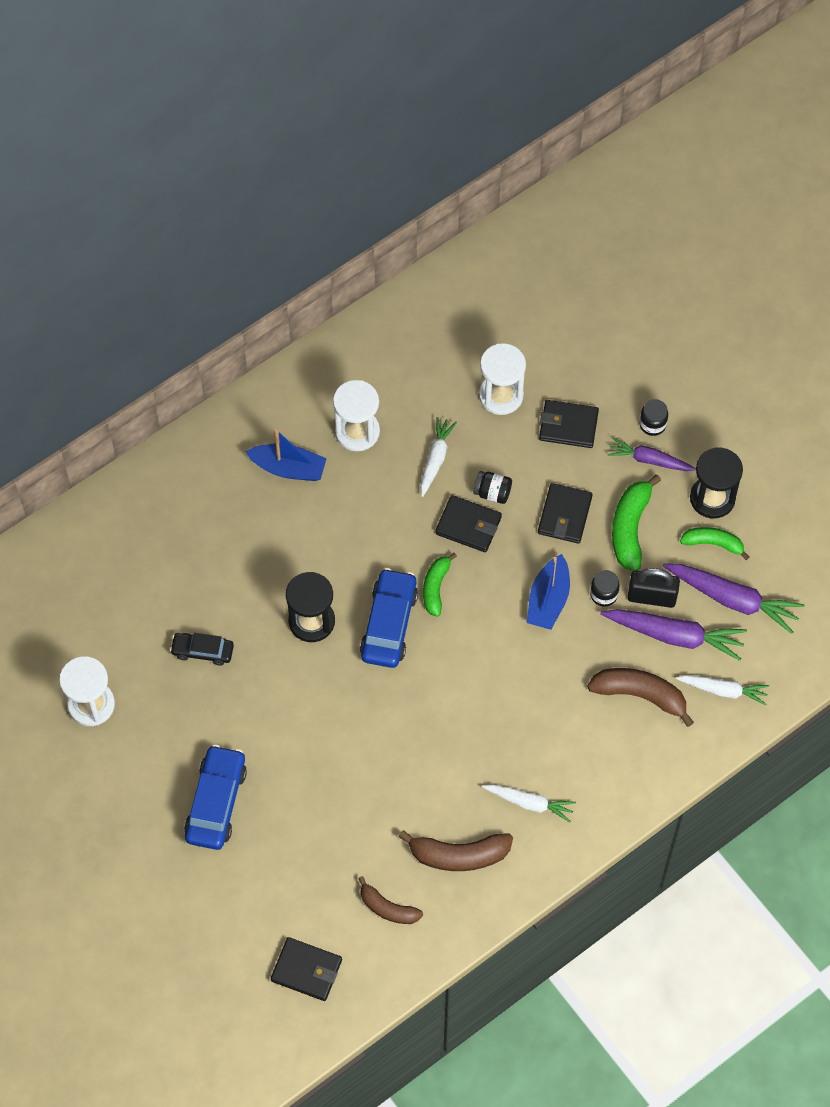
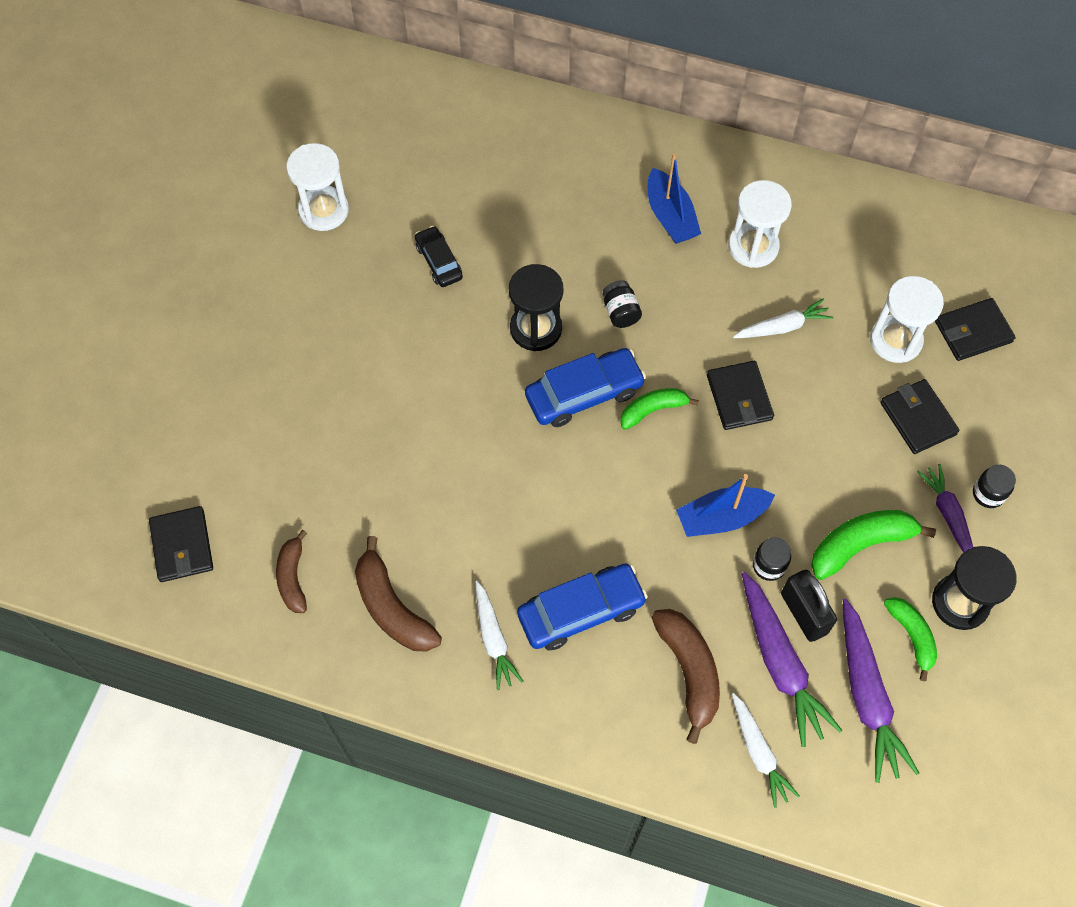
camera: 55 degrees right, 0 degrees up
blue car [184,745,247,850] -> blue car moved to [517,563,648,650]
black jar [473,471,512,504] -> black jar moved to [603,280,642,328]
black wallet [538,483,593,543] -> black wallet moved to [935,298,1016,361]

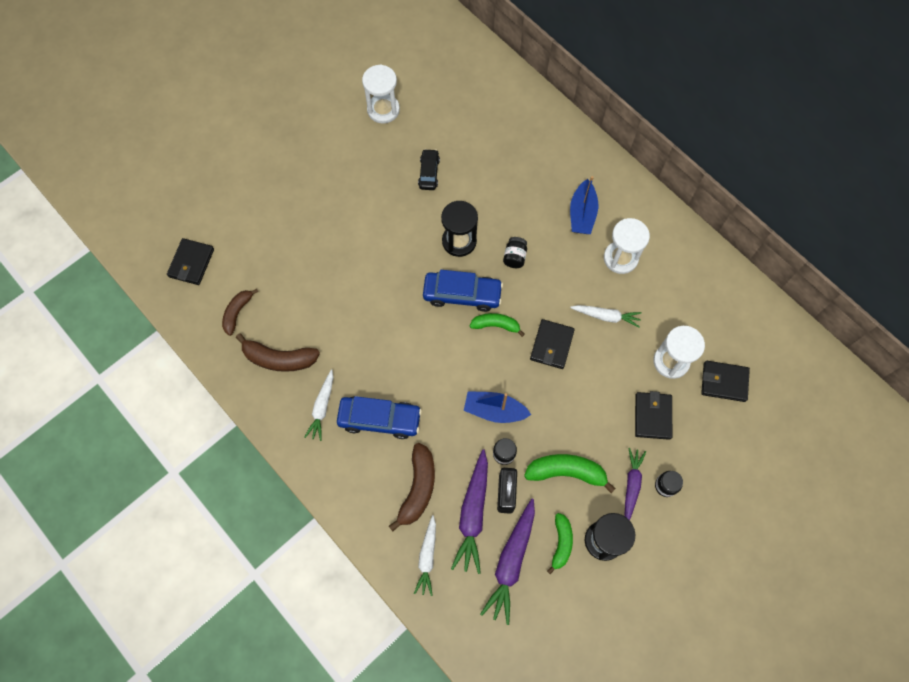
camera: 30 degrees right, 5 degrees up
brown banana [355,536,442,652] -> brown banana turned 75 degrees counterclockwise [236,333,320,372]

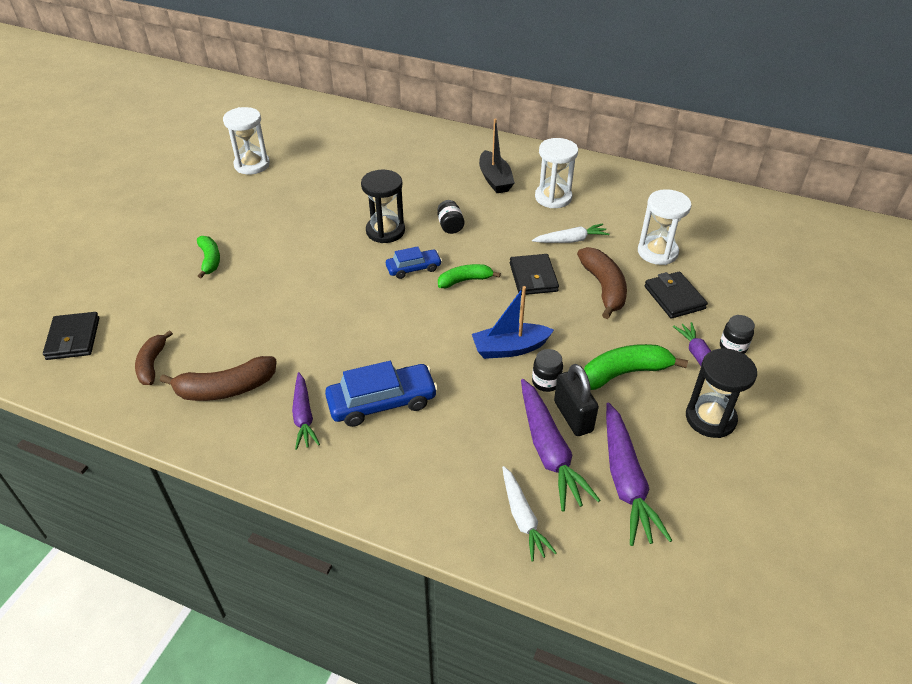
camera: 25 degrees left, 25 degrees down
white carrot [305,369,333,441] -> purple carrot [292,372,320,450]
brown banana [389,443,435,531] -> brown banana moved to [577,247,627,319]
black car [418,149,440,190] -> none
blue car [423,270,503,312] -> blue car [386,246,442,279], size x0.60
green banana [547,513,573,574] -> green banana moved to [197,236,220,278]
blue boat [570,176,598,234] -> black boat [479,118,515,193]
black wallet [701,361,750,402] -> none

